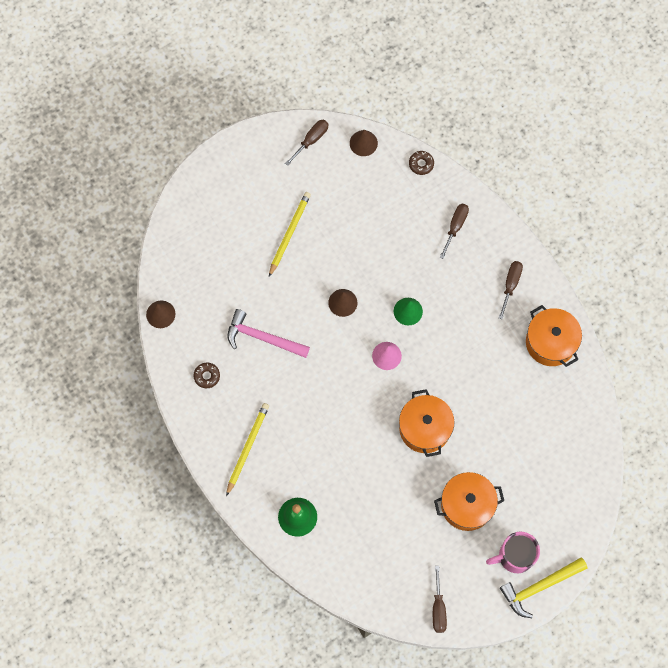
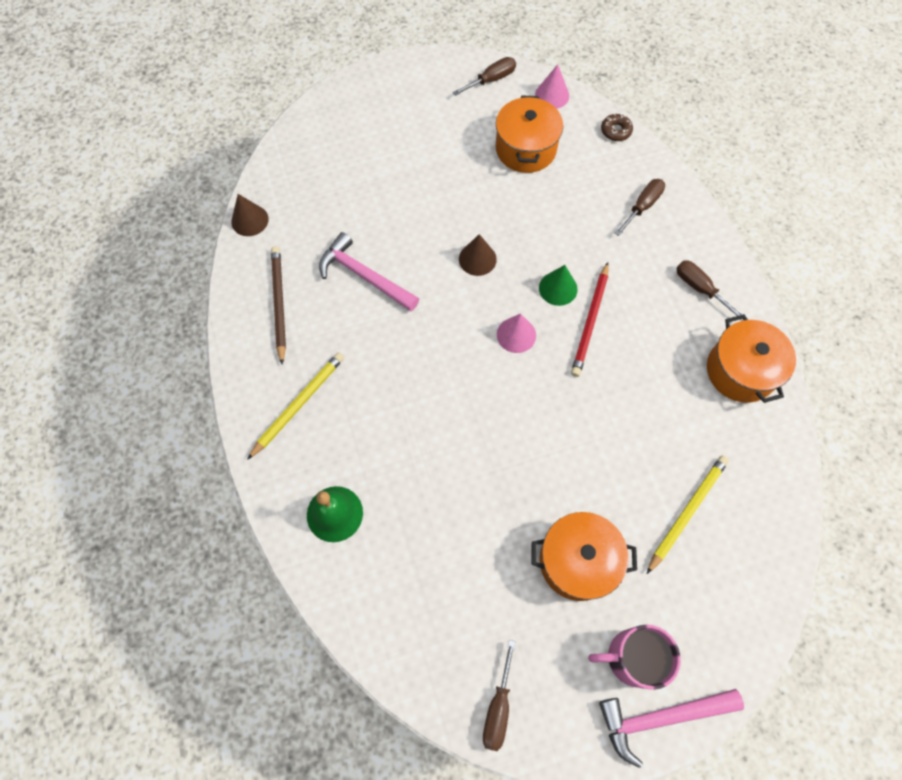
camera: 15 degrees right, 5 degrees down
brown donut [193,362,220,388] -> brown pencil [271,247,286,364]
yellow pencil [269,192,311,277] -> yellow pencil moved to [647,456,729,574]
brown cone [350,130,378,156] -> pink cone [535,64,569,109]
orange pot [399,389,454,457] -> orange pot moved to [496,95,563,173]
brown screwdriver [499,261,523,319] -> brown screwdriver turned 75 degrees counterclockwise [676,260,743,321]
yellow hammer [500,557,588,618] -> pink hammer [599,689,744,768]
none -> red pencil [571,262,609,377]

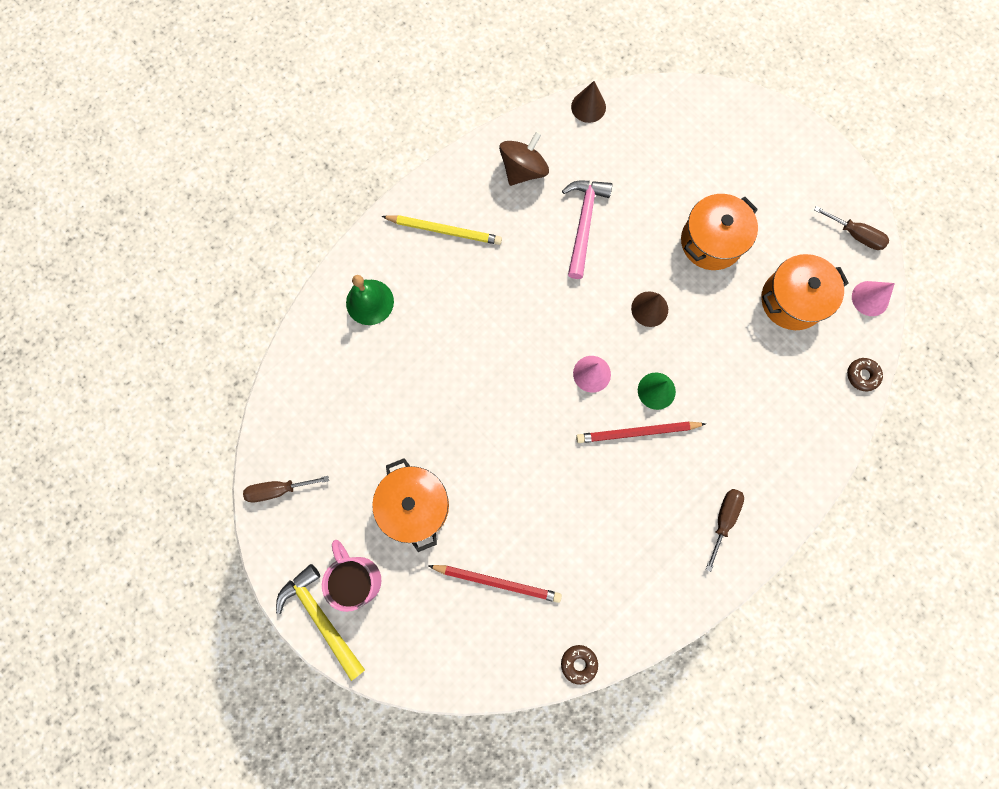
camera: 65 degrees right, 10 degrees up
brown pencil [271,247,286,364] -> brown spinning top [499,131,549,186]
pink hammer [599,689,744,768] -> yellow hammer [276,564,365,681]
brown screwdriver [615,179,665,236] -> none
yellow pencil [647,456,729,574] -> red pencil [428,565,562,603]
orange pot [707,314,796,403] -> orange pot moved to [681,194,758,270]
none -> brown donut [561,645,598,685]

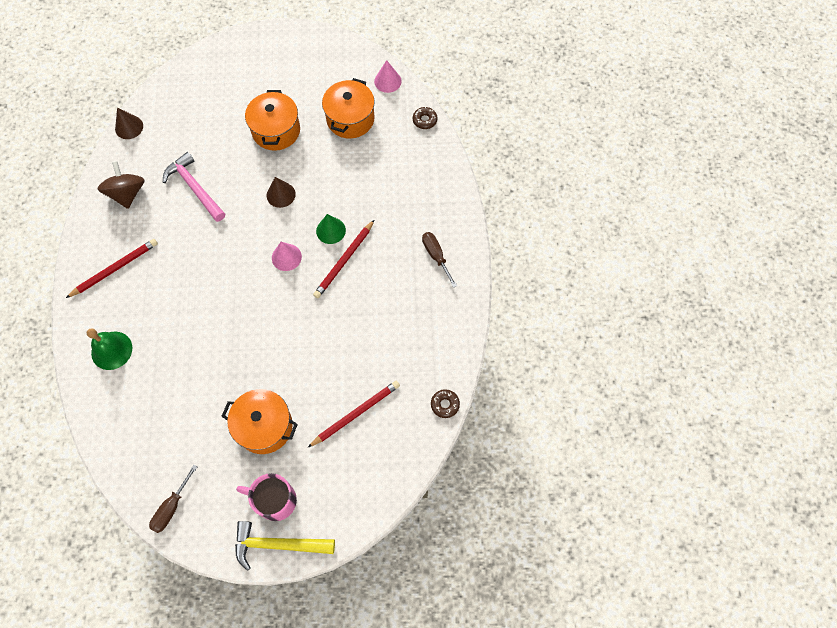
camera: 50 degrees left, 10 degrees down
yellow pencil [381,215,502,245] -> red pencil [66,239,158,298]
brown screwdriver [814,206,889,250] -> none

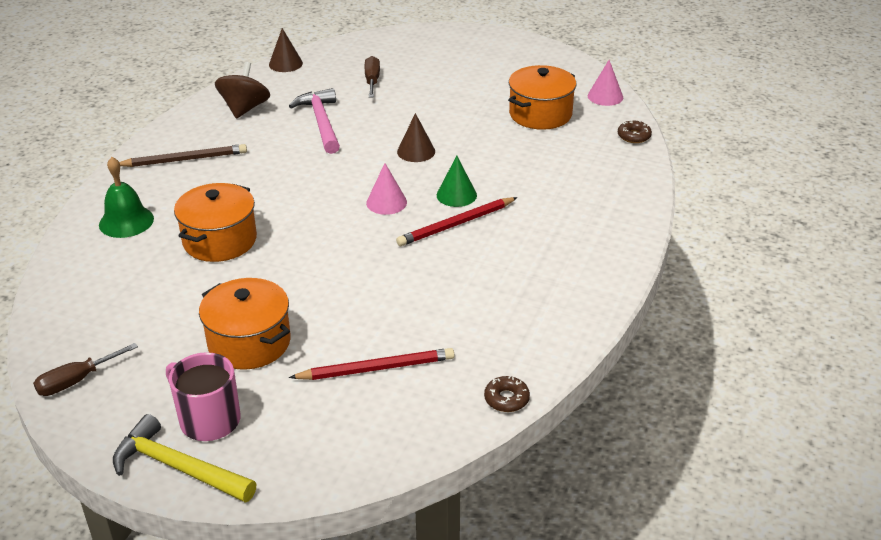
camera: 25 degrees right, 30 degrees down
red pencil [66,239,158,298] -> brown pencil [119,144,247,167]
orange pot [245,90,300,151] -> orange pot moved to [174,183,257,262]
brown screwdriver [422,232,457,288] -> brown screwdriver moved to [365,56,380,97]

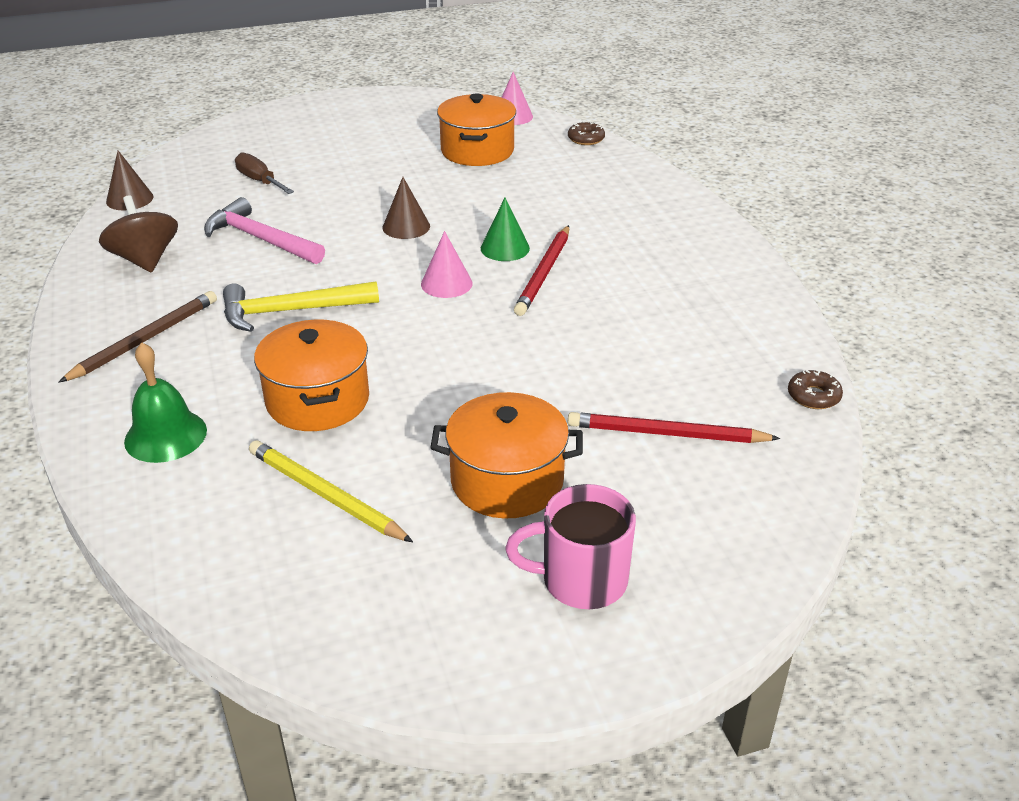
camera: 40 degrees left, 0 degrees up
brown screwdriver [33,343,138,396] -> none
yellow hammer [113,414,257,503] -> yellow hammer moved to [223,281,379,332]
red pencil [289,348,455,380] -> red pencil turned 120 degrees counterclockwise [568,412,780,443]
none -> yellow pencil [249,440,413,542]

